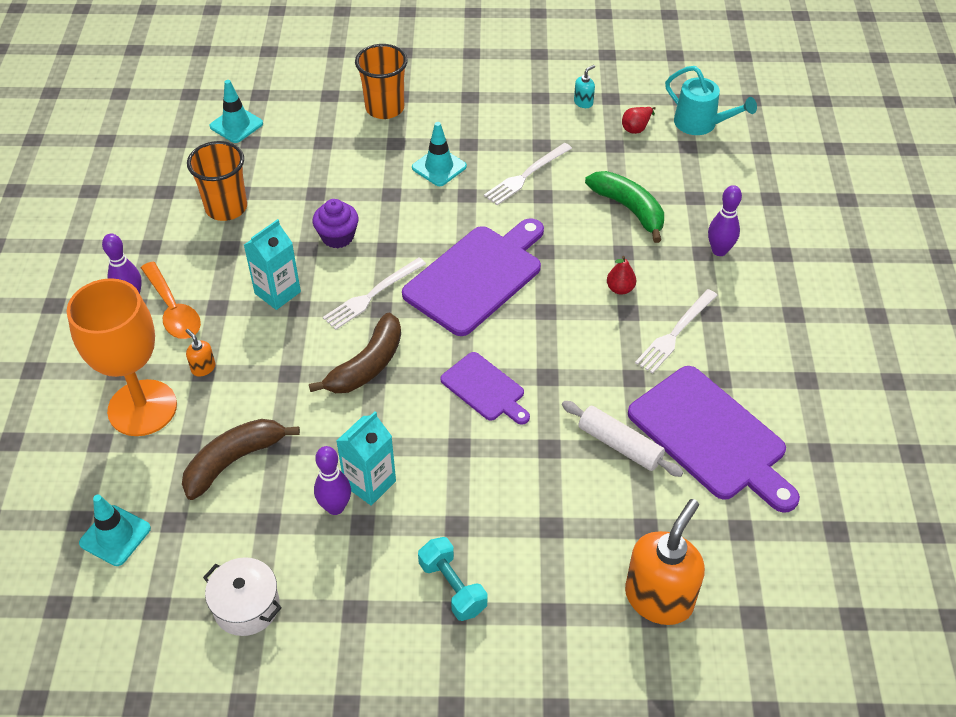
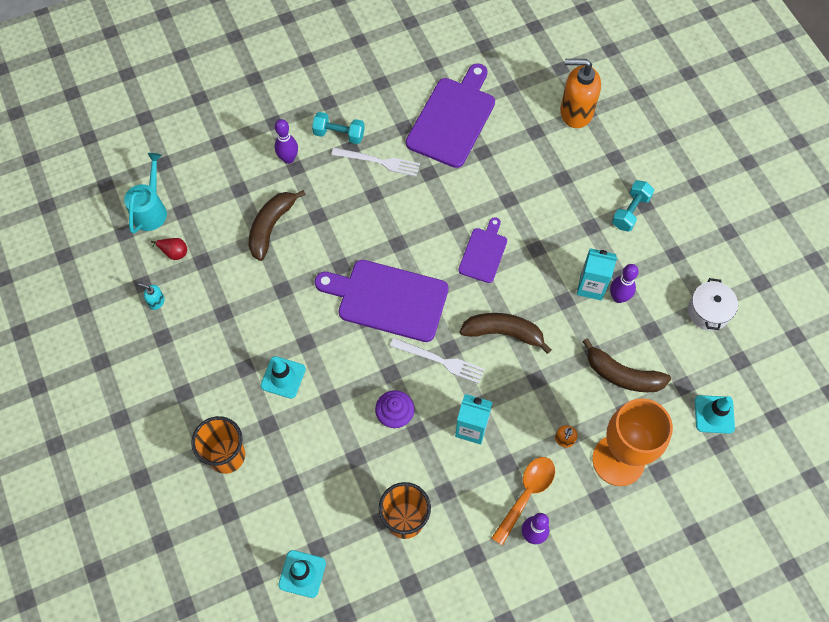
camera: 115 degrees left, 15 degrees up
white fork [484,143,572,205] -> none
white rolling pin [562,401,684,477] -> none
green banana [585,171,664,243] -> brown banana [249,190,306,261]
red pear [607,256,636,295] -> none
none -> turquoise dumbbell [312,112,365,144]

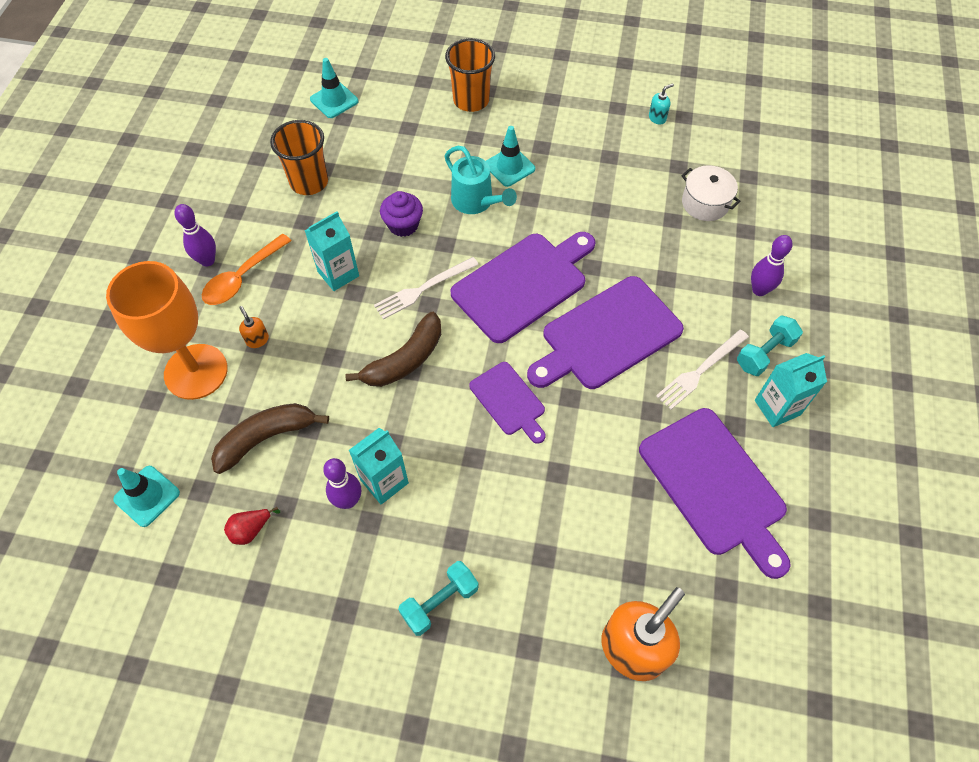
camera: 125 degrees right, 5 degrees down
turquoise watering can [124,153,167,234] -> turquoise watering can moved to [445,146,517,214]
red pear [151,238,187,260] -> red pear moved to [224,507,280,545]
brown banana [249,190,306,261] -> none
orange spoon [492,457,555,546] -> orange spoon turned 60 degrees clockwise [202,234,291,305]
turquoise dumbbell [612,180,654,232] -> turquoise dumbbell turned 75 degrees clockwise [398,561,479,636]
white pot [688,278,738,331] -> white pot moved to [681,165,740,221]
none -> purple cutting board [527,276,684,389]
none -> turquoise carton [755,353,827,427]

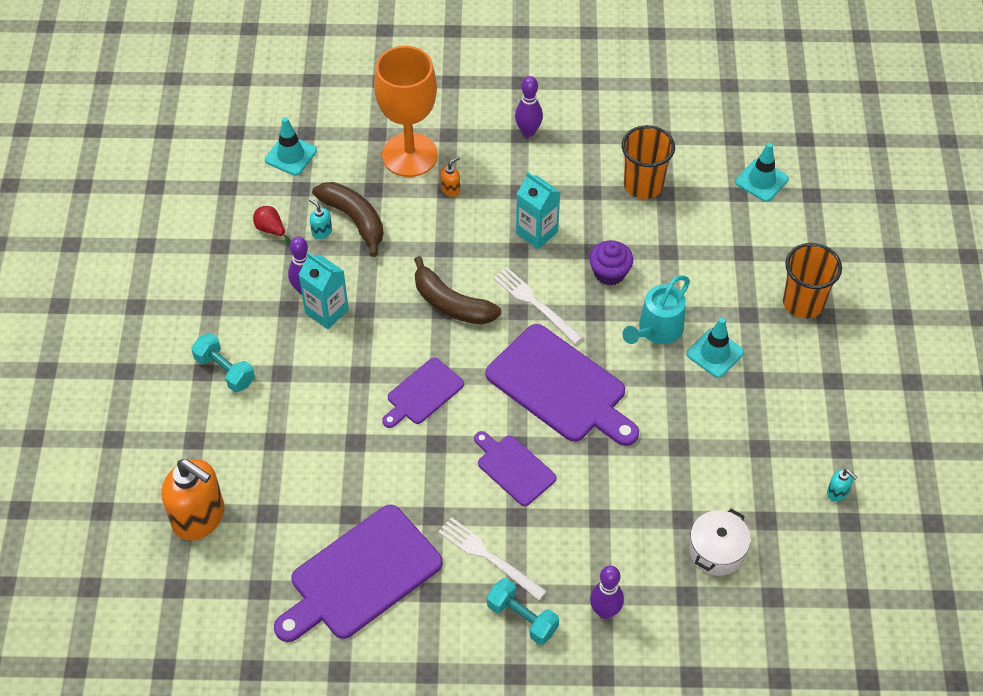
camera: 80 degrees right, 5 degrees down
orange spoon [202,234,291,305] -> none
purple cutting board [527,276,684,389] -> purple cutting board [474,431,556,506], size x0.55
turquoise carton [755,353,827,427] -> none
none -> turquoise soap dispenser [309,199,332,239]

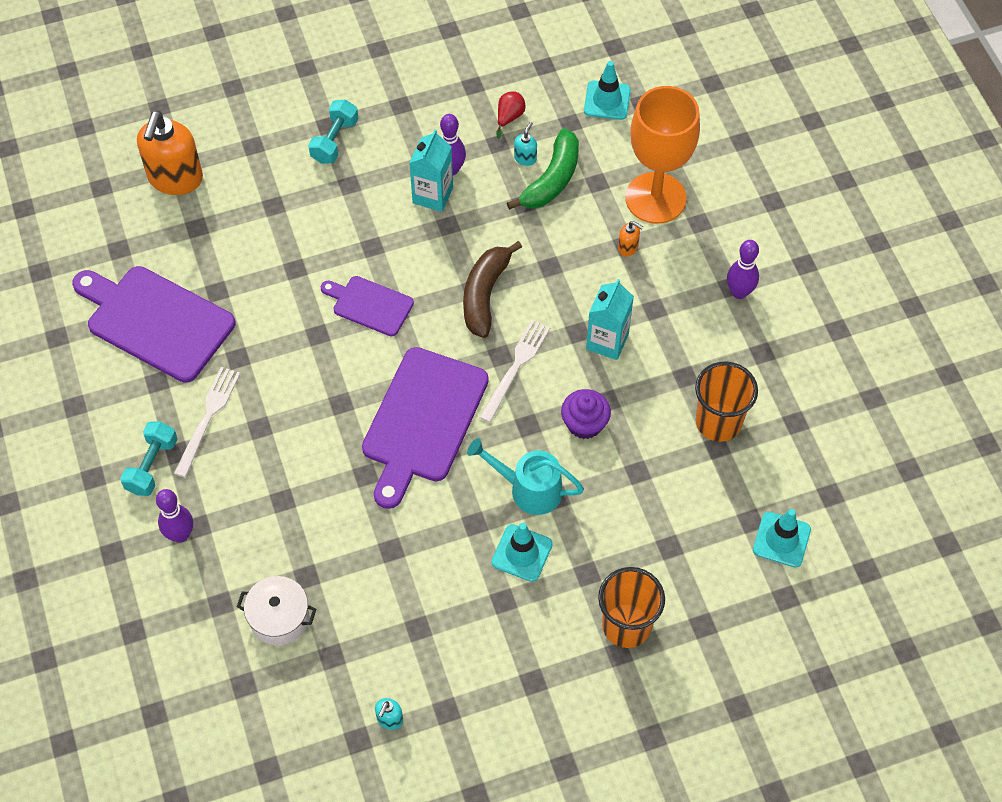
camera: 70 degrees right, 5 degrees up
brown banana [312,182,383,257] -> green banana [507,128,579,210]
purple cutting board [474,431,556,506] -> none

